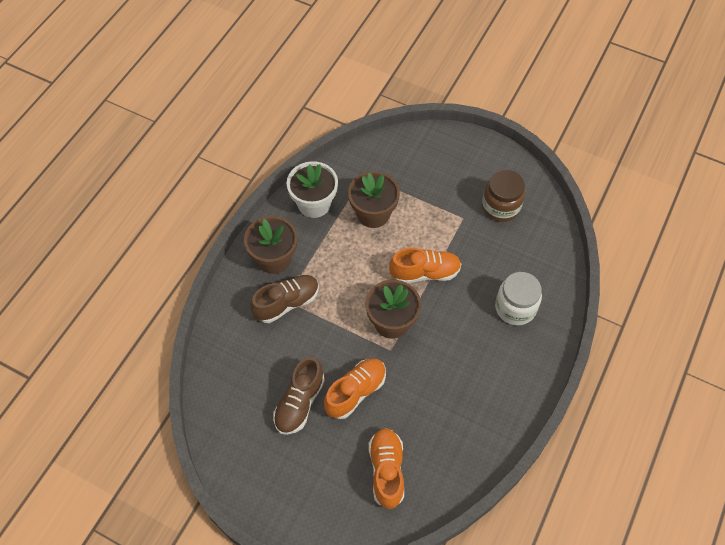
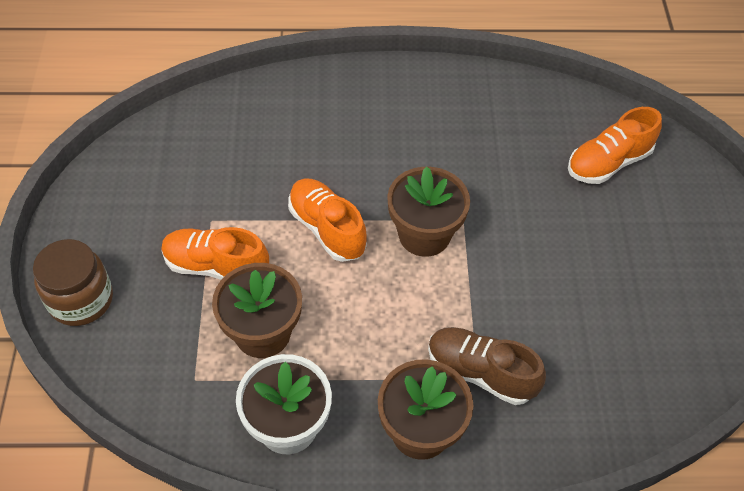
camera: 120 degrees left, 5 degrees down
brown shoe [273,357,325,435] -> none
orange shoe [324,358,386,419] -> orange shoe moved to [161,227,269,280]
brown jar [482,170,525,222] -> brown jar moved to [33,239,113,326]
white jar [495,272,542,325] -> none

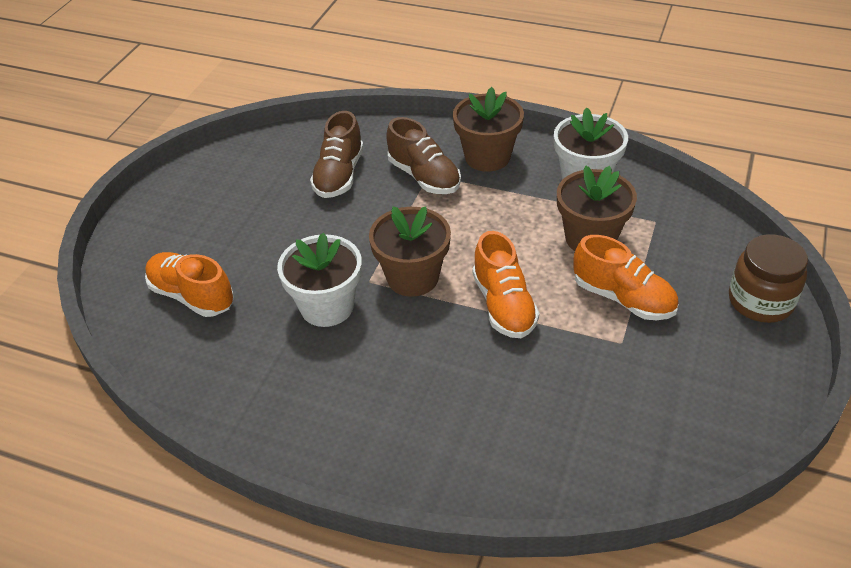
camera: 155 degrees left, 10 degrees down
orange shoe [568,107,662,184] -> orange shoe turned 135 degrees counterclockwise [145,252,234,317]
none -> white flower pot [277,233,362,327]
none -> brown shoe [310,111,364,198]

